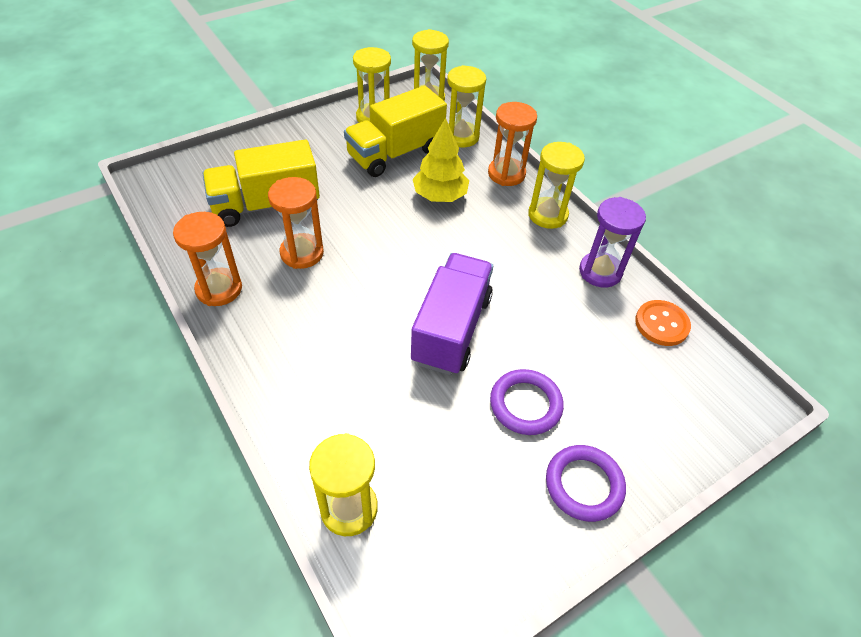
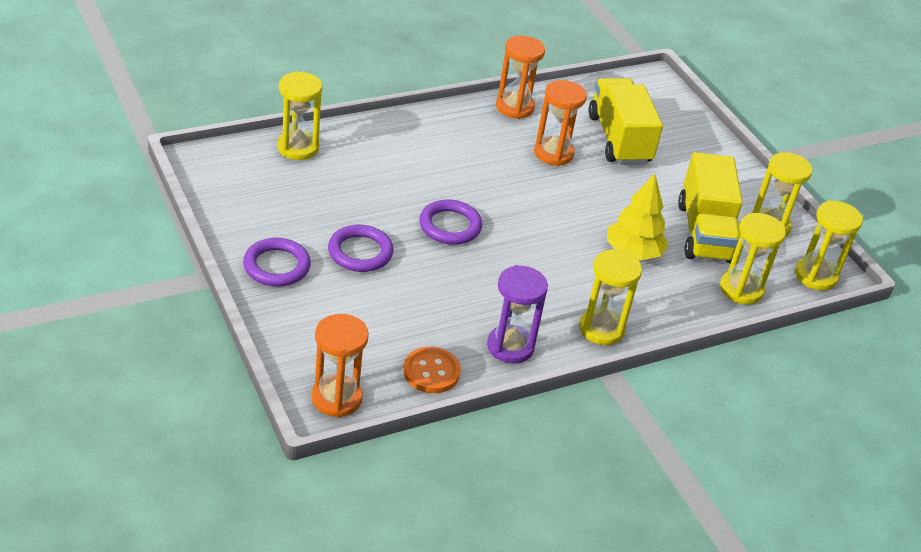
camera: 95 degrees right, 10 degrees down
yellow truck [344,86,447,177] -> yellow truck turned 150 degrees counterclockwise [678,152,743,264]
purple truck [411,253,493,375] -> purple ring [419,199,482,245]
orange hourglass [488,102,537,186] -> orange hourglass moved to [312,314,369,418]

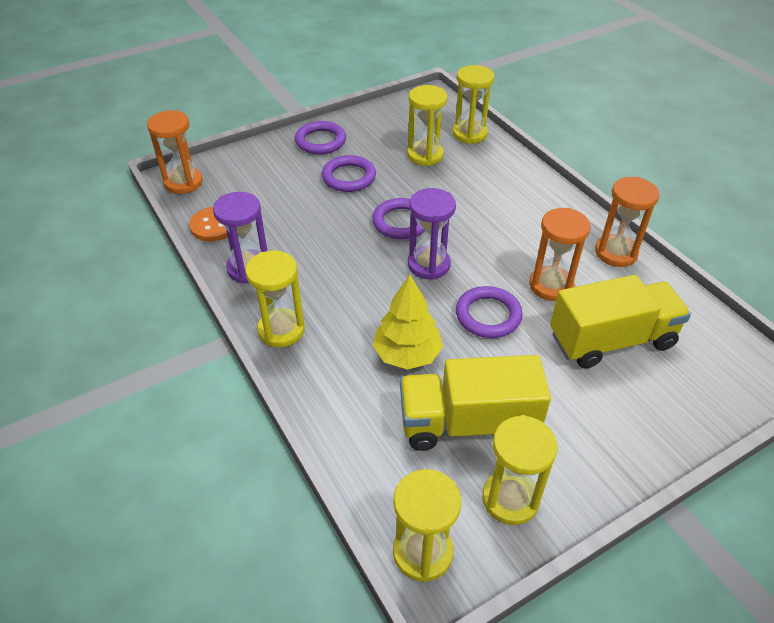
camera: 90 degrees right, 5 degrees up
yellow hourglass [720,213,786,305] -> yellow hourglass moved to [407,85,448,166]
none -> purple hourglass [408,188,456,280]
none -> purple ring [456,286,523,338]

